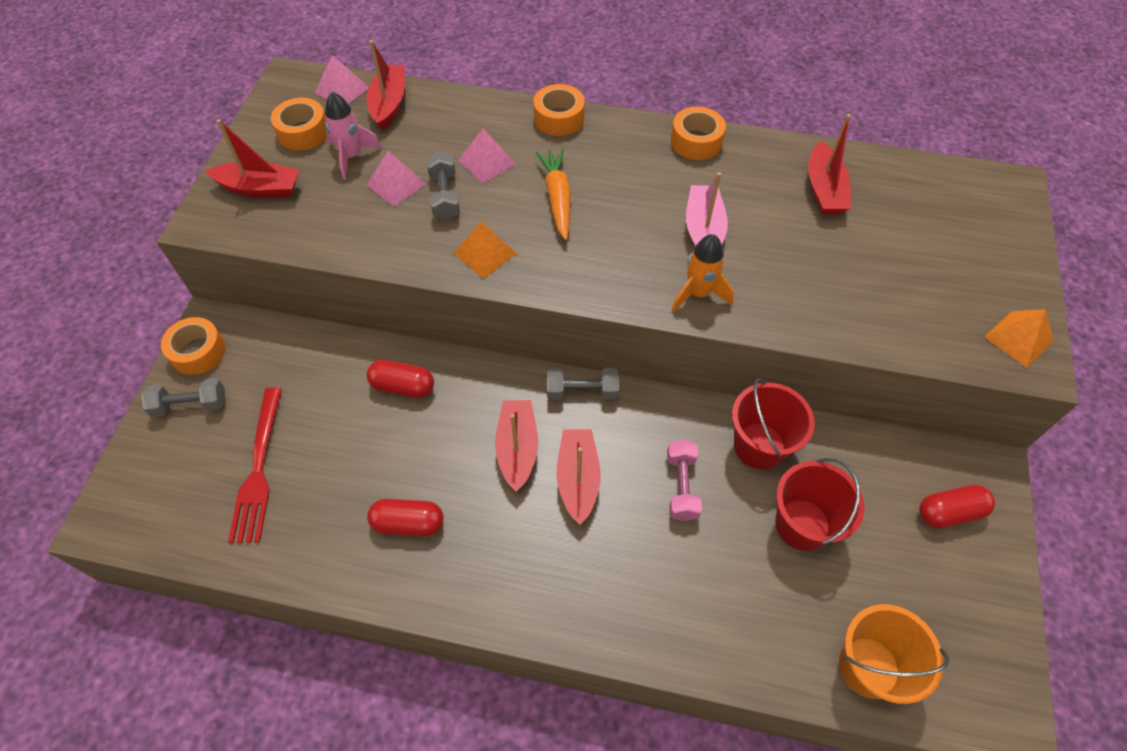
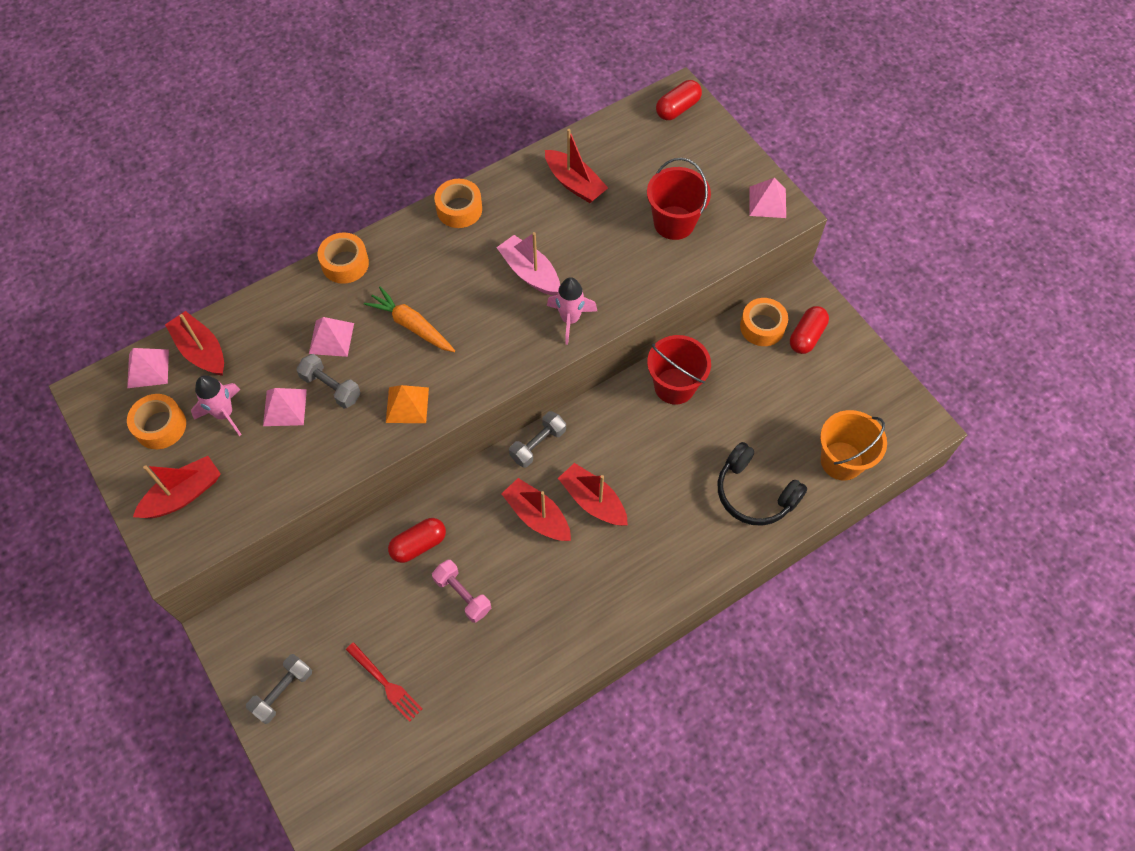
camera: 45 degrees left, 5 degrees up
orange tape [161,317,226,375] -> orange tape moved to [740,298,788,346]
red fork [228,388,282,543] -> red fork [346,642,422,722], size x0.66
red capsule [367,499,444,536] -> red capsule moved to [656,80,702,120]
pink dumbbell [667,439,702,521] -> pink dumbbell moved to [432,560,491,623]
orange rocket [672,234,734,312] -> pink rocket [547,277,597,345]
red bucket [775,458,865,551] -> red bucket moved to [647,158,711,240]
orange pyramid [985,309,1054,368] -> pink pyramid [750,178,786,218]
none -> black headphones [718,442,807,526]

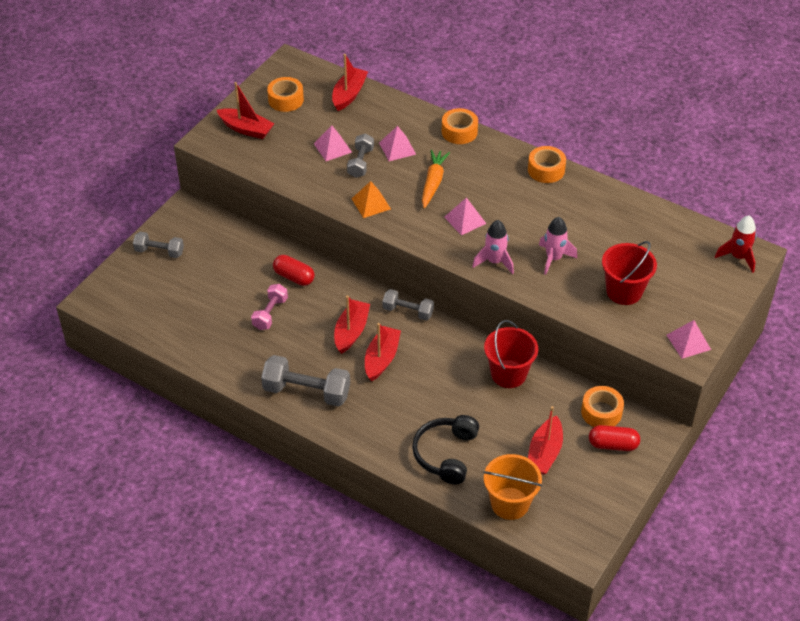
camera: 65 degrees right, 15 degrees down
pink pyramid [127,348,169,388] -> pink pyramid moved to [444,197,487,235]
pink rocket [191,375,242,436] -> pink rocket moved to [539,217,577,275]
red fork [346,642,422,722] -> none
pink boat [496,232,560,296] -> none
red boat [545,129,608,203] -> red boat moved to [528,406,563,475]
red capsule [656,80,702,120] -> red rocket [715,215,757,273]
none -> grey dumbbell [261,355,350,407]

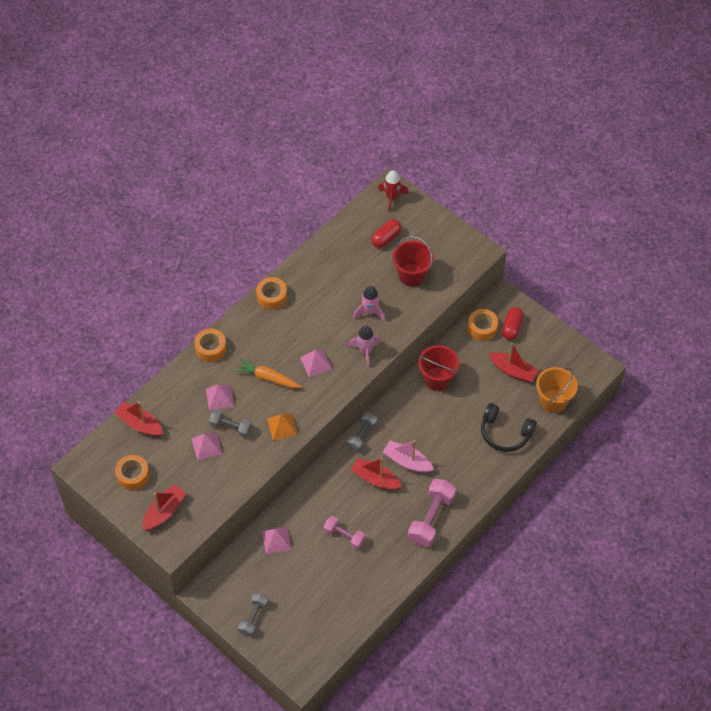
camera: 80 degrees left, 10 degrees up
grey dumbbell [261,355,350,407] -> pink dumbbell [408,479,456,547]
red capsule [273,255,315,286] -> red capsule moved to [371,219,402,248]
red boat [365,323,401,382] -> pink boat [383,440,434,473]
pink pyramid [667,320,711,359] -> pink pyramid moved to [262,527,291,554]

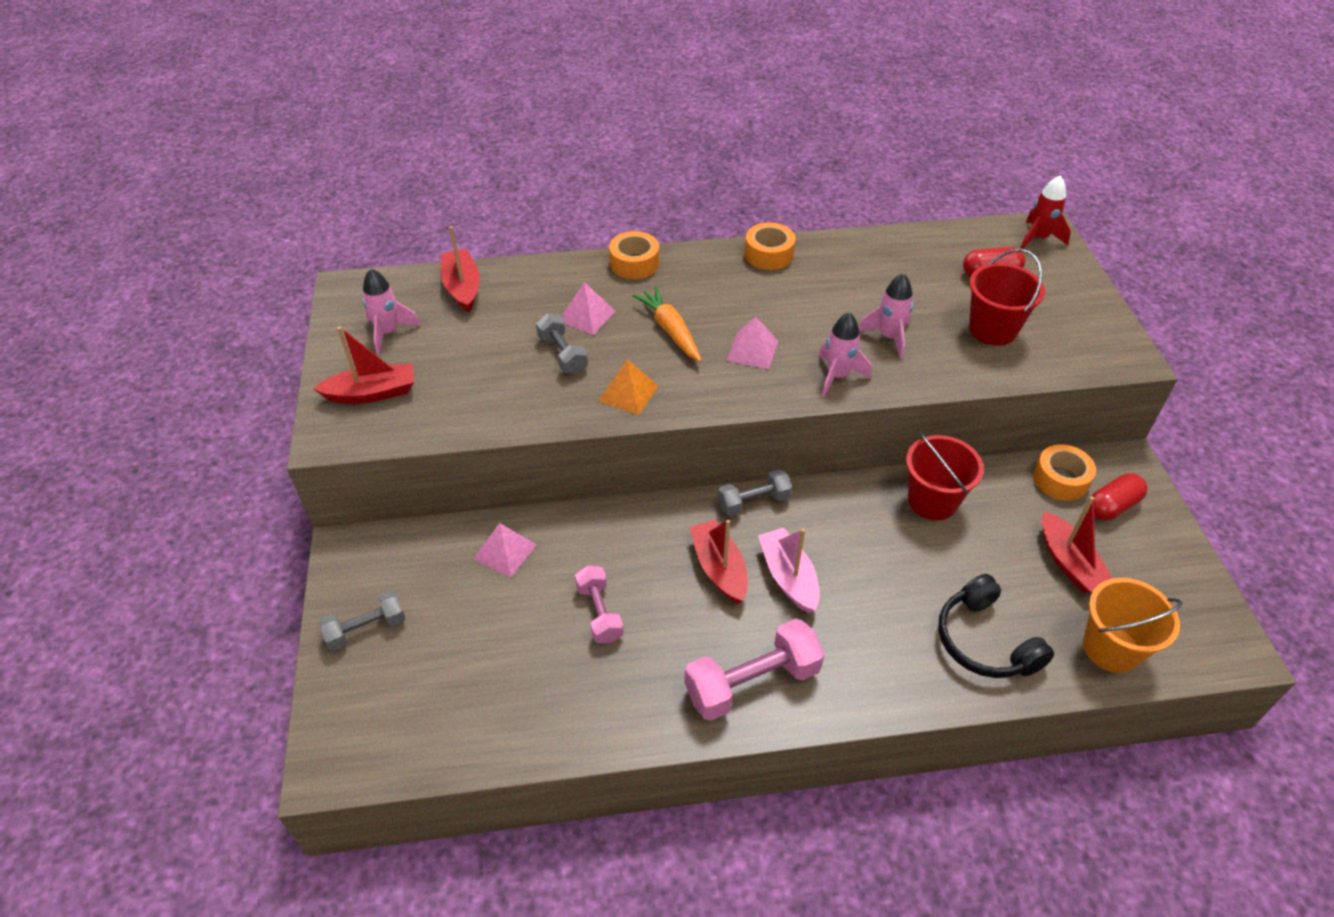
camera: 40 degrees right, 10 degrees down
orange tape [115,455,150,490] -> pink rocket [362,269,420,354]
pink pyramid [192,432,222,461] -> none

